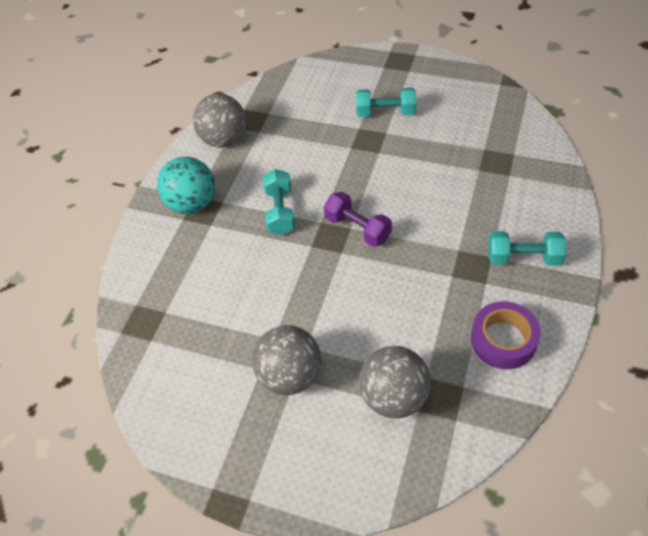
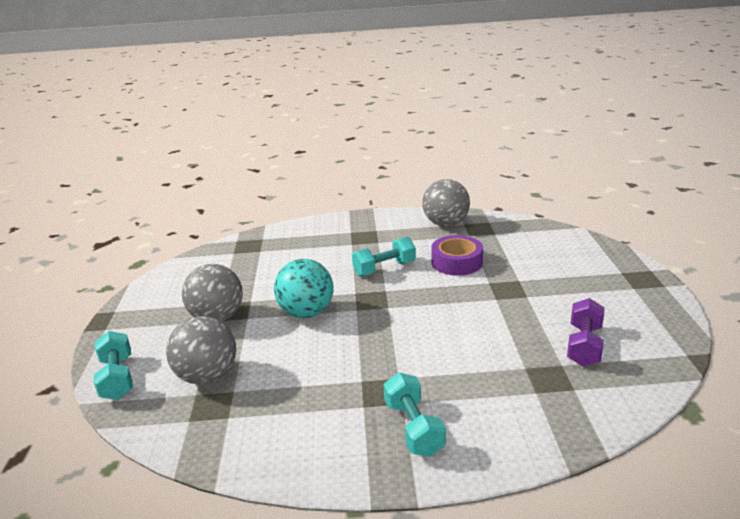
camera: 65 degrees right, 25 degrees down
turquoise ball [157,157,215,214] -> turquoise ball moved to [274,259,334,318]
purple dumbbell [324,192,392,247] -> purple dumbbell moved to [567,298,604,366]
turquoise dumbbell [356,88,416,117] -> turquoise dumbbell moved to [94,331,133,400]
purple tape [471,301,541,369] -> purple tape moved to [431,235,483,276]

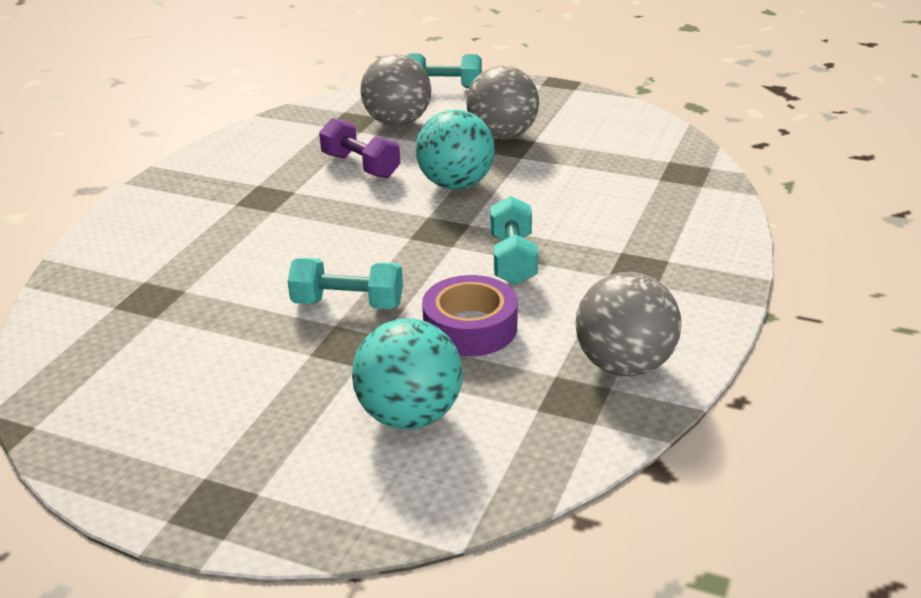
camera: 115 degrees right, 5 degrees up
turquoise dumbbell [384,373,446,457] -> turquoise dumbbell moved to [288,258,403,309]
purple dumbbell [567,298,604,366] -> purple dumbbell moved to [319,118,400,178]
none -> turquoise ball [352,318,463,429]

